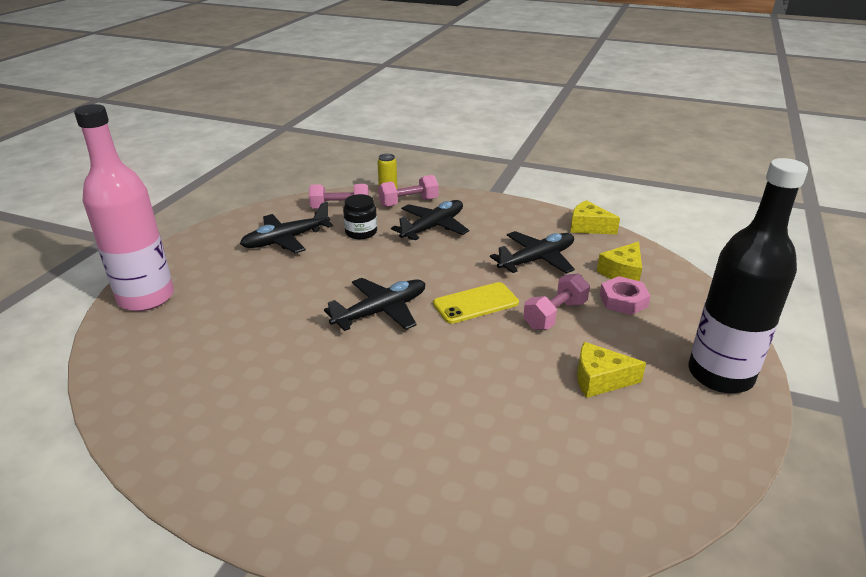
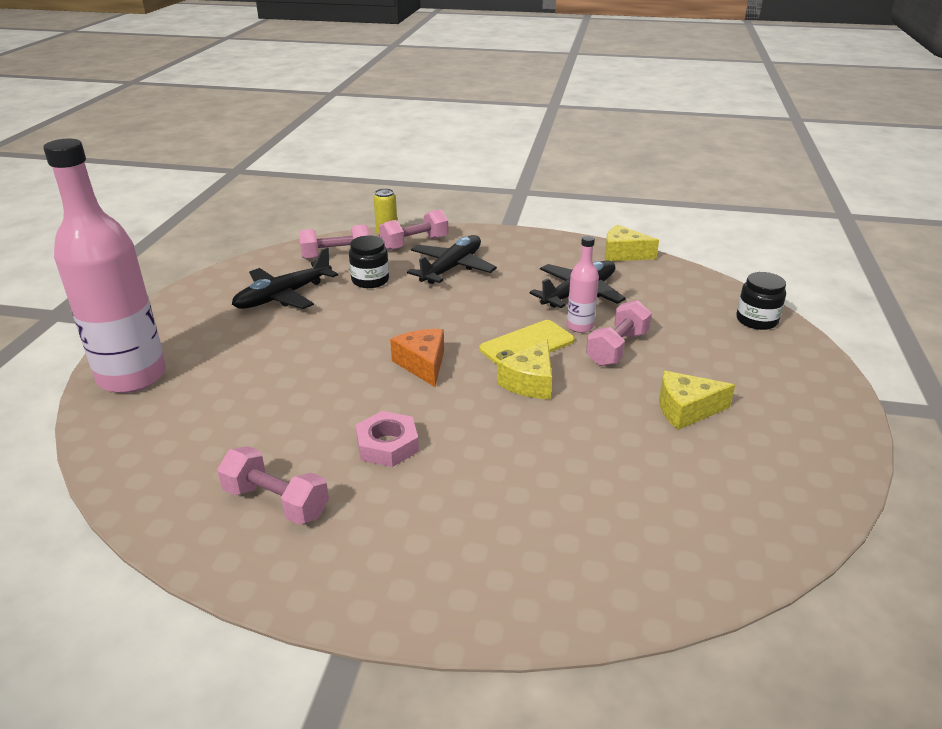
camera: 10 degrees left, 0 degrees up
black plane [324,278,425,331] -> orange cheese [390,329,444,387]
yellow cheese [597,242,642,281] -> yellow cheese moved to [497,339,552,399]
pink nut [600,276,651,315] -> pink nut moved to [356,411,419,467]
black bottle [688,158,808,393] -> none
none -> pink dumbbell [217,446,329,525]
none -> pink bottle [567,236,599,333]
none -> black jar [736,272,786,330]

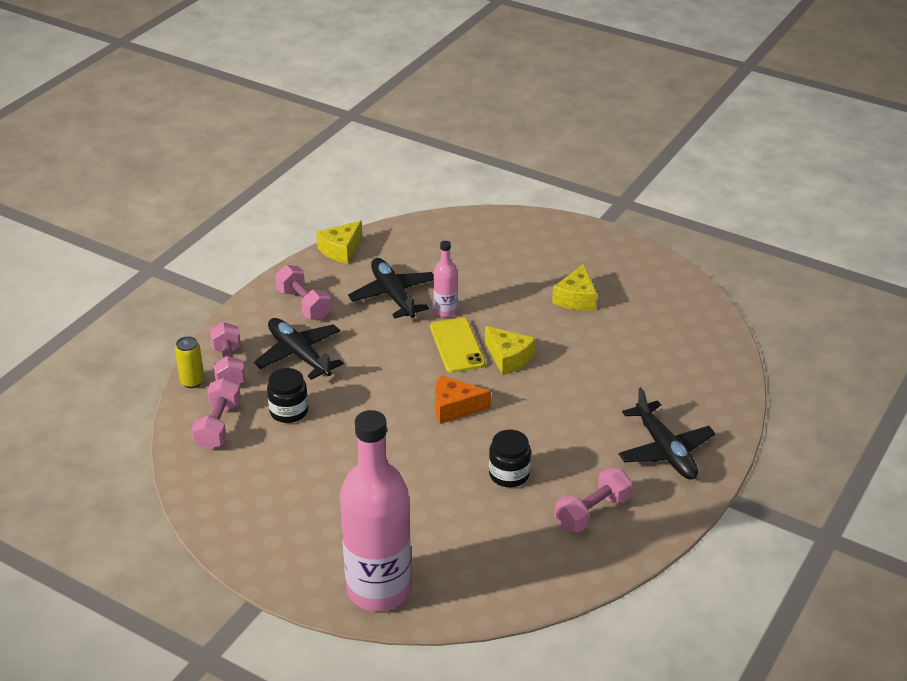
camera: 70 degrees left, 5 degrees up
black plane [232,247,338,309] -> black plane moved to [618,387,716,480]
pink nut [356,411,419,467] -> none
pink dumbbell [586,300,652,366] -> pink dumbbell moved to [275,265,331,320]
black jar [736,272,786,330] -> black jar moved to [489,429,531,487]

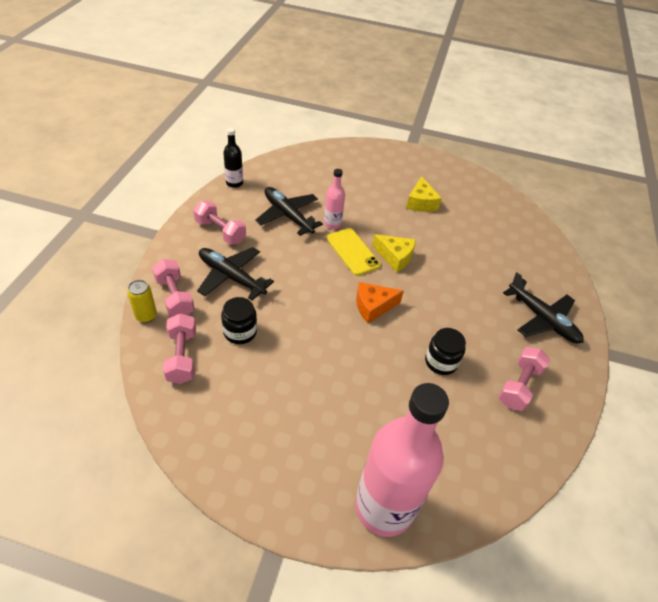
camera: 20 degrees left, 10 degrees up
yellow cheese [316,221,362,264] -> black bottle [223,127,243,188]

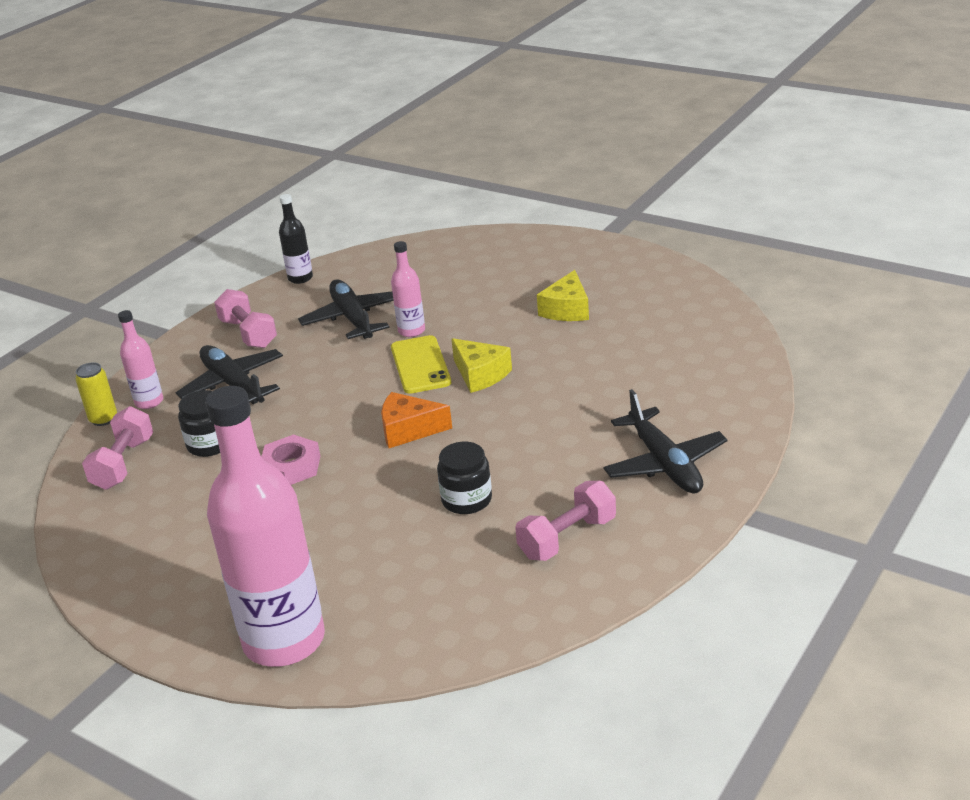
camera: 25 degrees right, 15 degrees down
pink dumbbell [152,259,195,317] -> pink bottle [118,310,163,409]
none -> pink nut [261,434,320,485]

